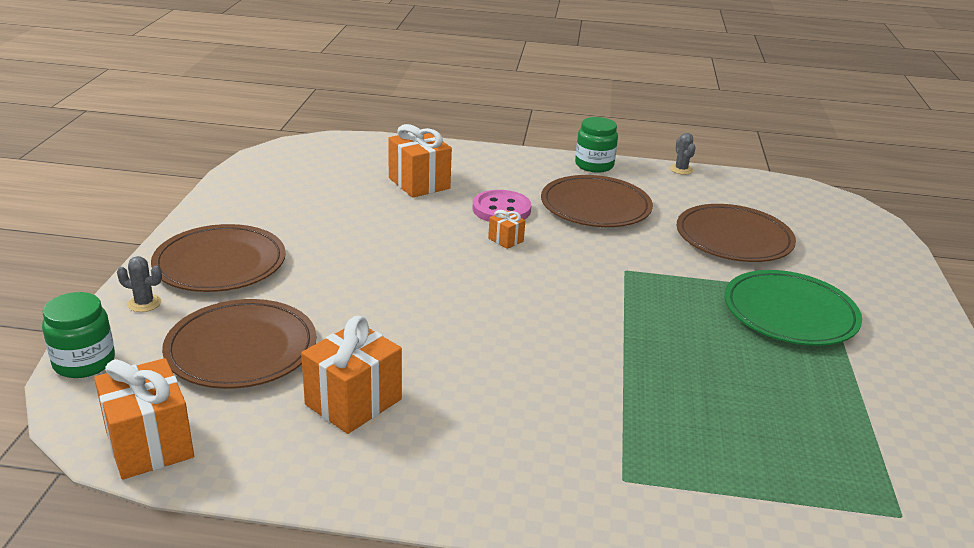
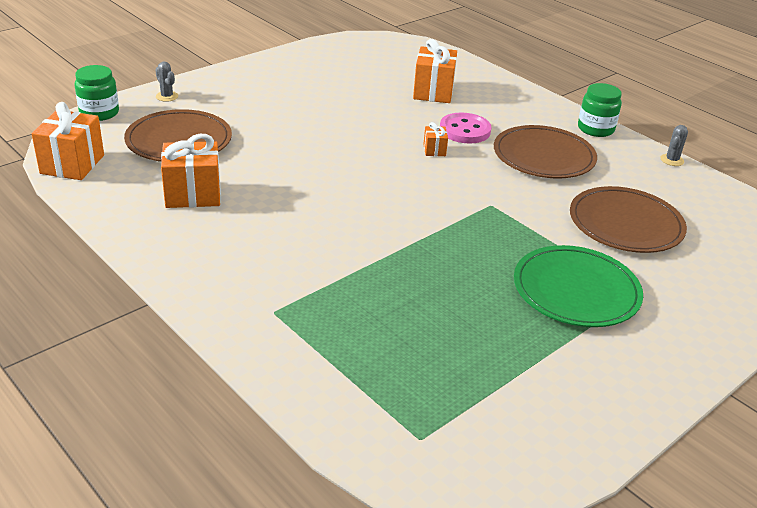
camera: 40 degrees right, 5 degrees up
brown plate [151,224,286,292] -> none

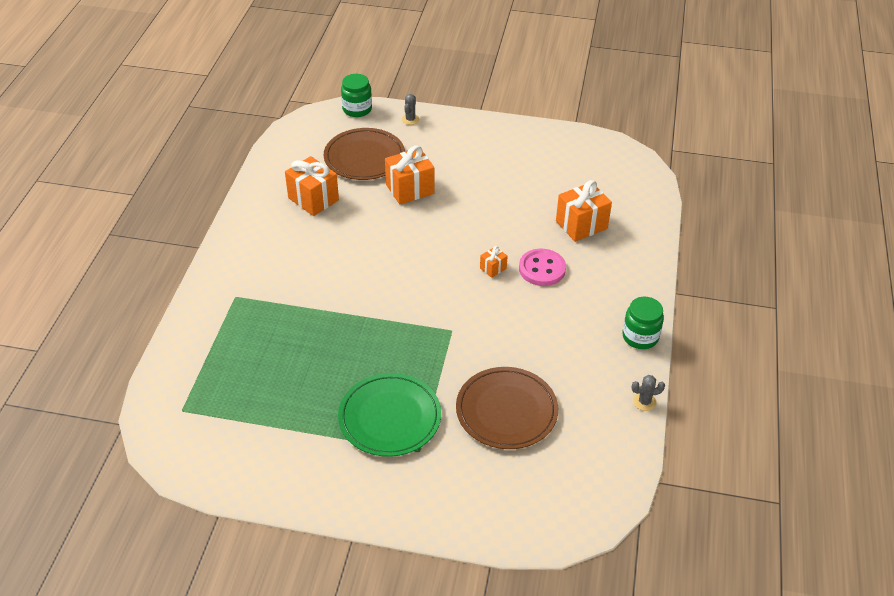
camera: 55 degrees right, 10 degrees up
orange gift [32,102,104,180] -> orange gift moved to [385,145,434,204]
brown plate [494,125,597,178] -> none

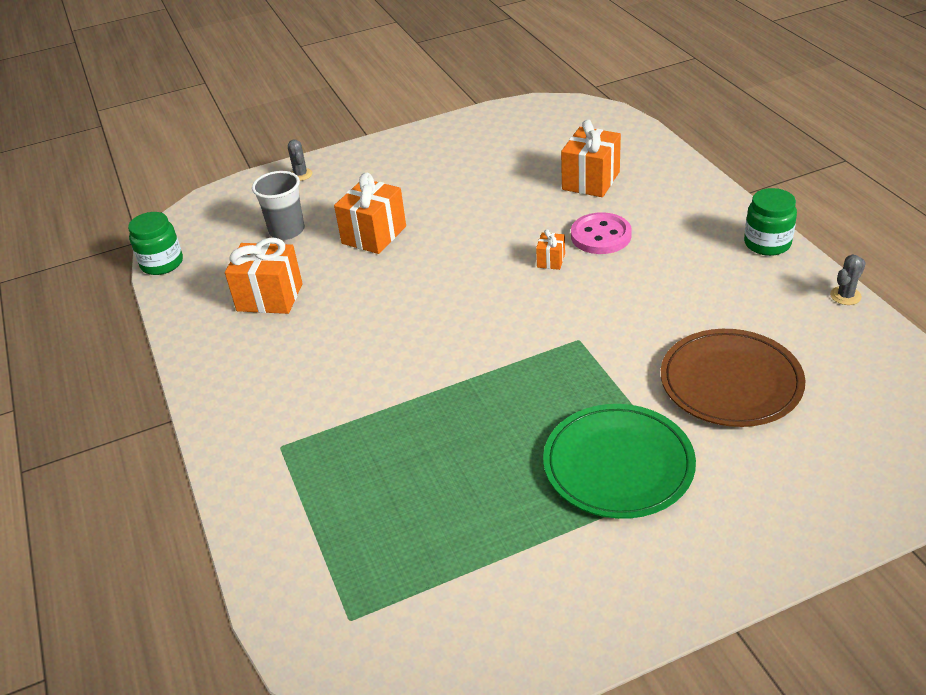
camera: 30 degrees left, 5 degrees down
brown plate [324,128,405,180] -> grey cup [252,171,305,240]
green jar [341,74,372,117] -> green jar moved to [128,212,183,275]

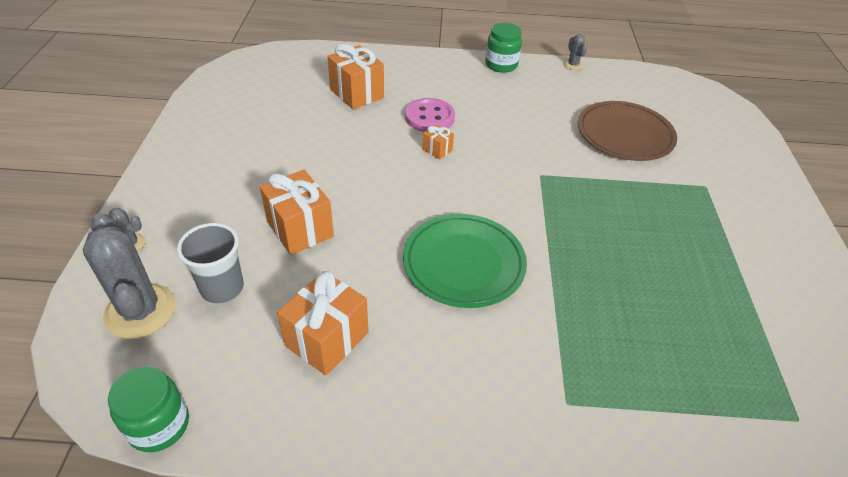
camera: 70 degrees left, 5 degrees up
green plate [543,404,696,519] -> green plate moved to [403,214,527,308]
none -> grey cactus [83,213,176,339]

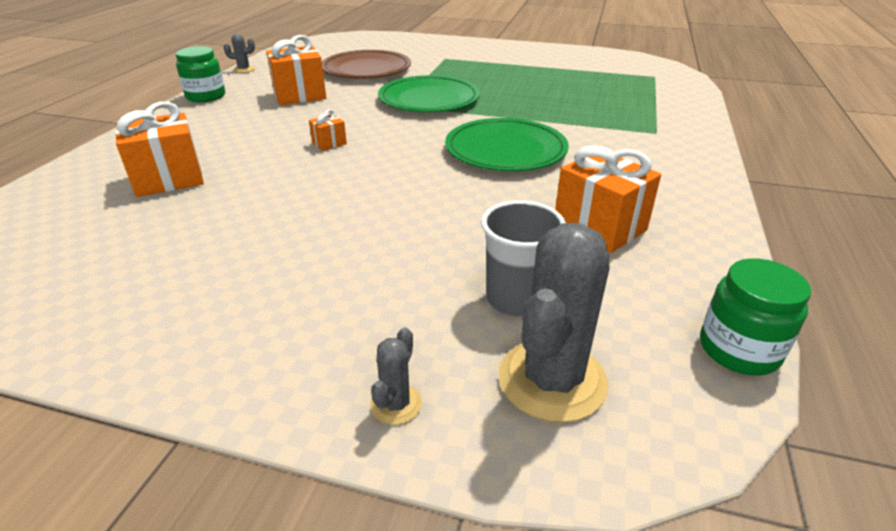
camera: 75 degrees left, 10 degrees down
grey cactus [83,213,176,339] -> grey cactus turned 45 degrees counterclockwise [499,223,609,423]
orange gift [260,170,334,255] -> orange gift moved to [266,35,326,105]
pink button [405,98,455,132] -> none
none -> green plate [378,75,480,112]

